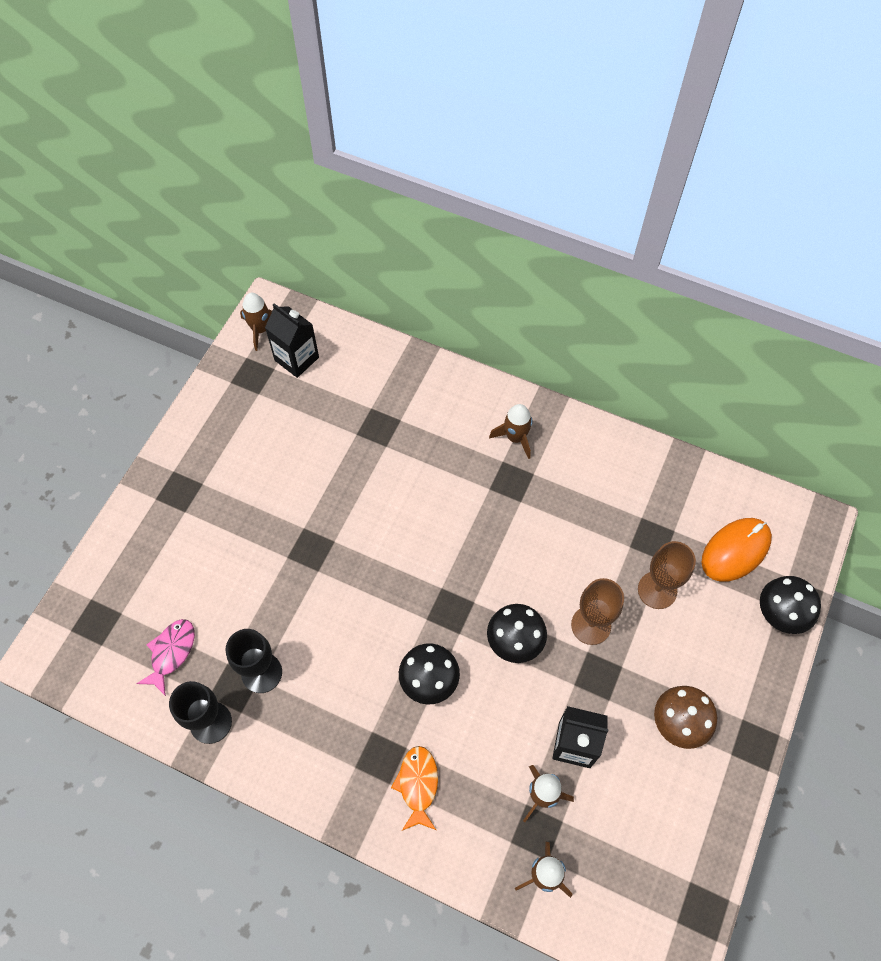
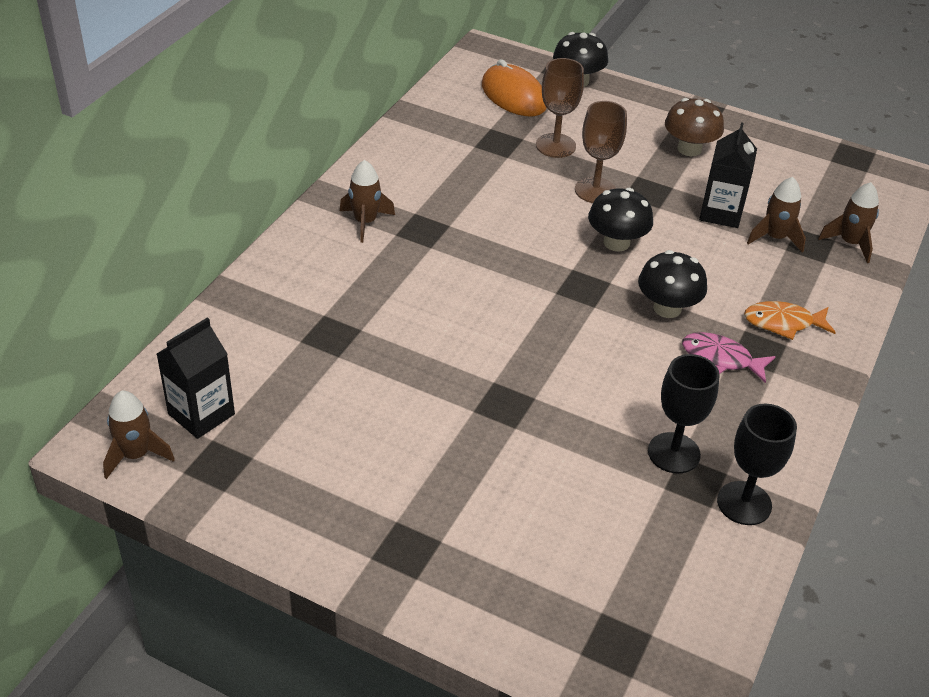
camera: 90 degrees left, 20 degrees down
pink fish [136,619,195,696] -> pink fish moved to [682,332,776,383]

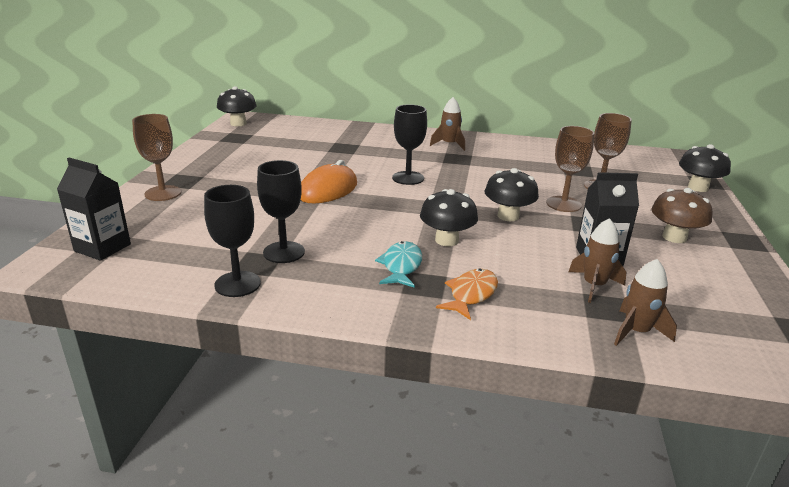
camera: 75 degrees right, 15 degrees down
brown rocket [103,391,175,479] -> black mushroom [217,86,257,126]
black carton [157,317,235,439] -> black carton moved to [57,158,131,261]
orange mouse [482,59,547,116] -> orange mouse moved to [301,160,357,203]
pink fish [682,332,776,383] -> turquoise fish [375,241,422,288]
orange fish [744,301,836,340] -> orange fish turned 45 degrees clockwise [436,268,498,320]
none -> brown goblet [132,114,181,201]
none -> black goblet [392,104,427,185]

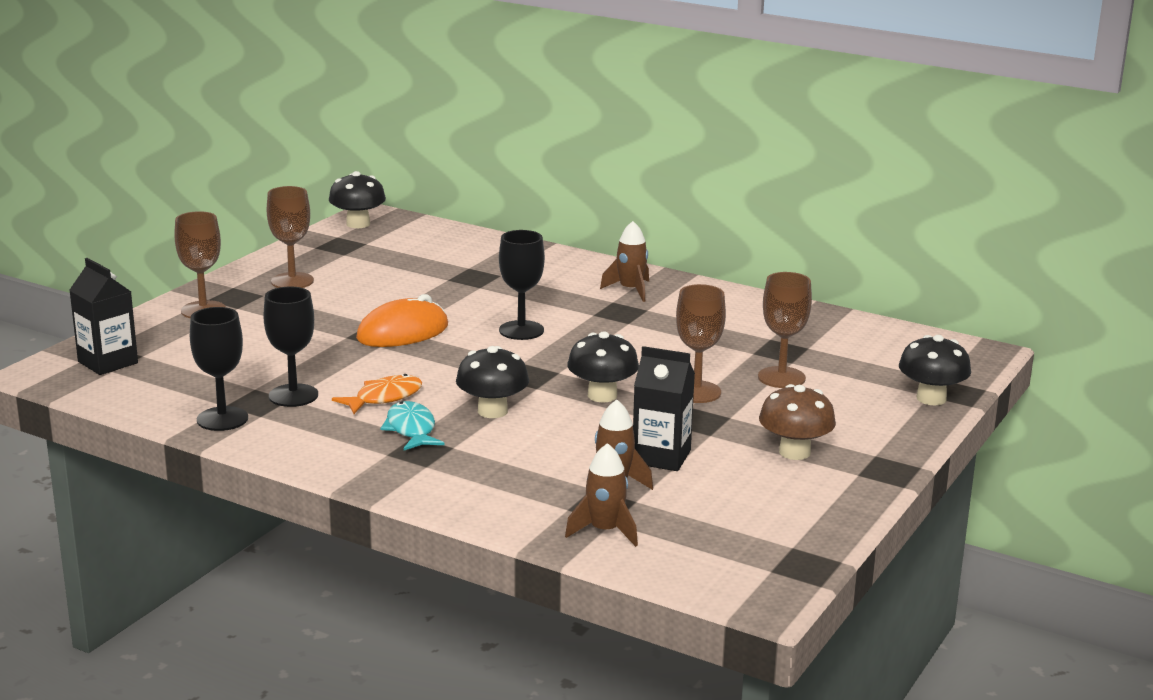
camera: 20 degrees right, 5 degrees down
turquoise fish [375,241,422,288] -> turquoise fish turned 45 degrees counterclockwise [380,401,445,450]
orange fish [436,268,498,320] -> orange fish moved to [332,374,422,414]
none -> brown goblet [267,186,314,288]

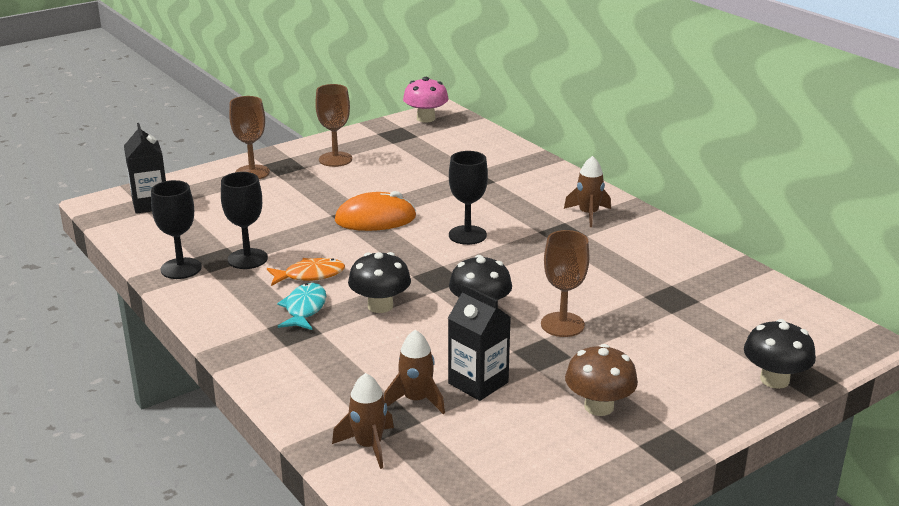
camera: 25 degrees right, 5 degrees up
black mushroom [329,171,386,228] -> pink mushroom [403,77,449,122]
brown goblet [758,272,812,388] -> none

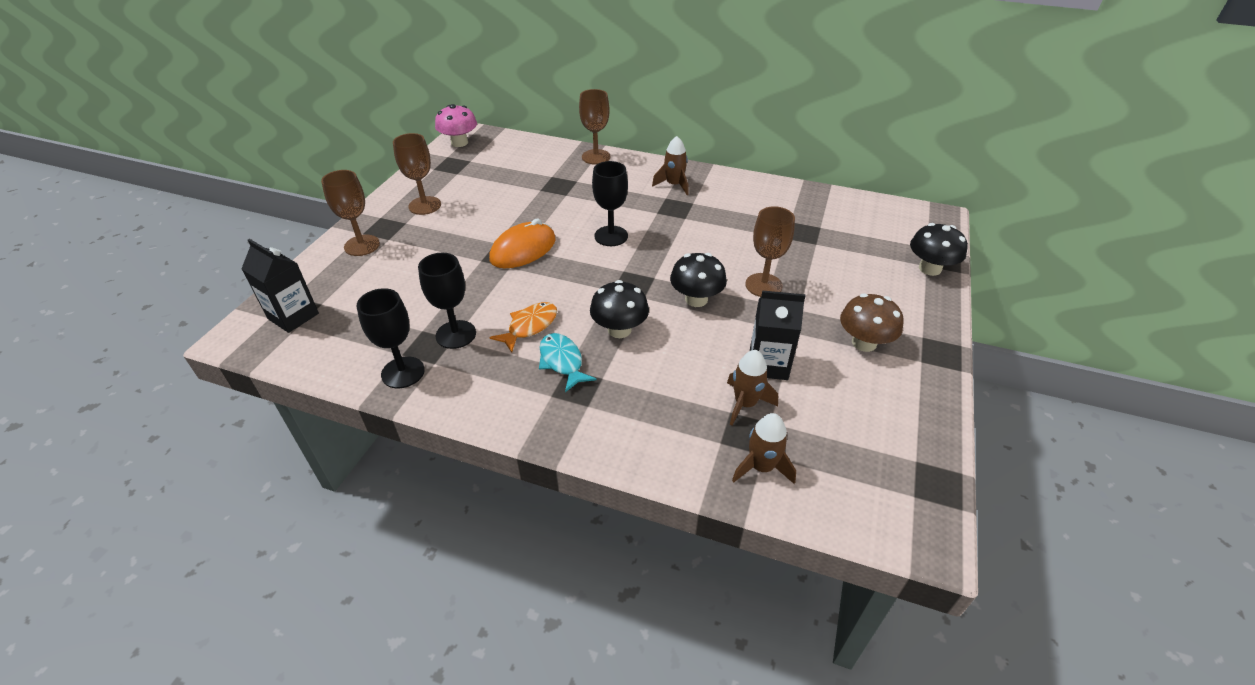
camera: 35 degrees left, 15 degrees up
none -> brown goblet [579,89,610,165]

